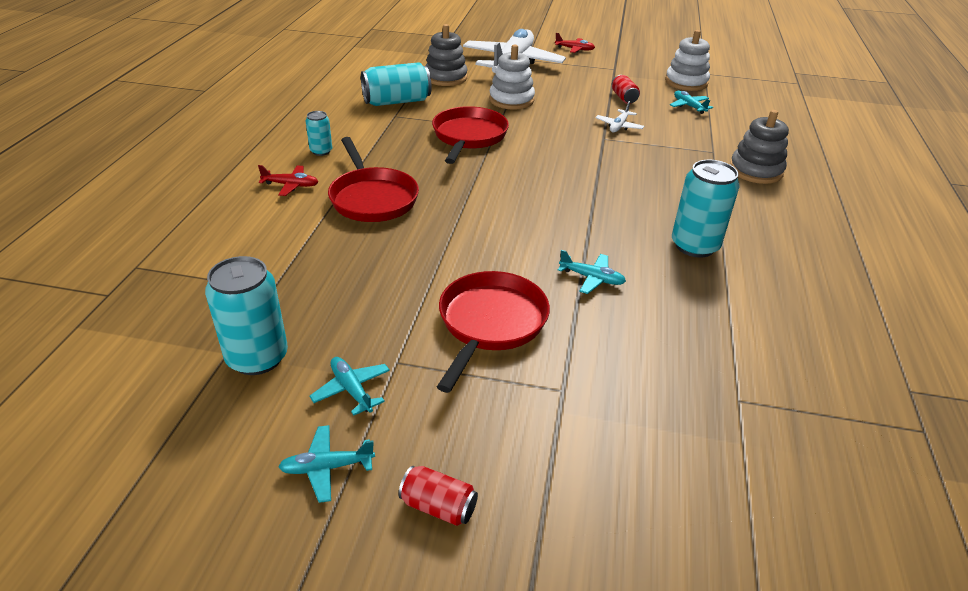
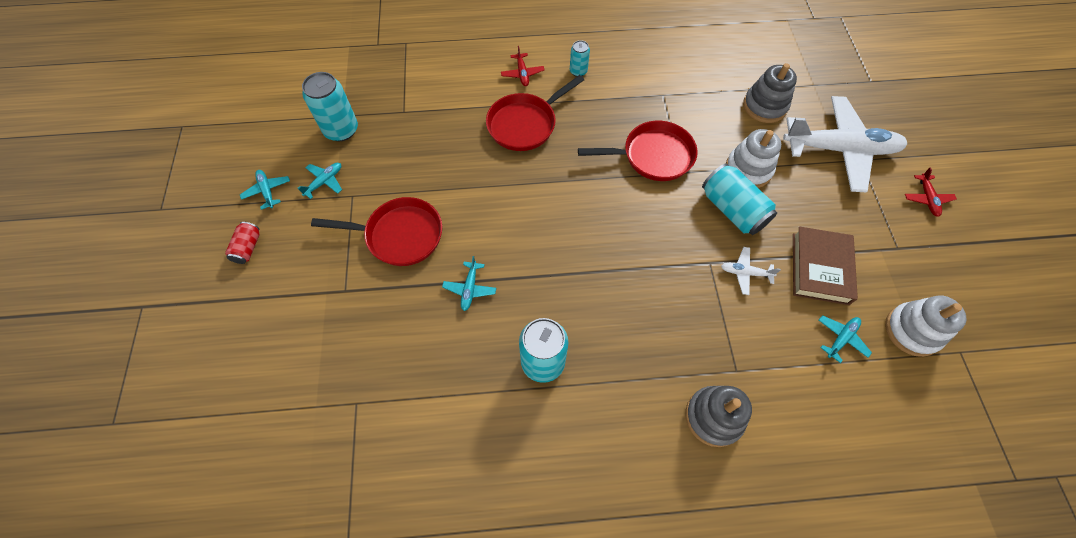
camera: 75 degrees right, 25 degrees up
turquoise can [361,62,431,106] -> turquoise can moved to [702,164,777,235]
red can [612,75,640,104] -> brown book [793,227,858,305]

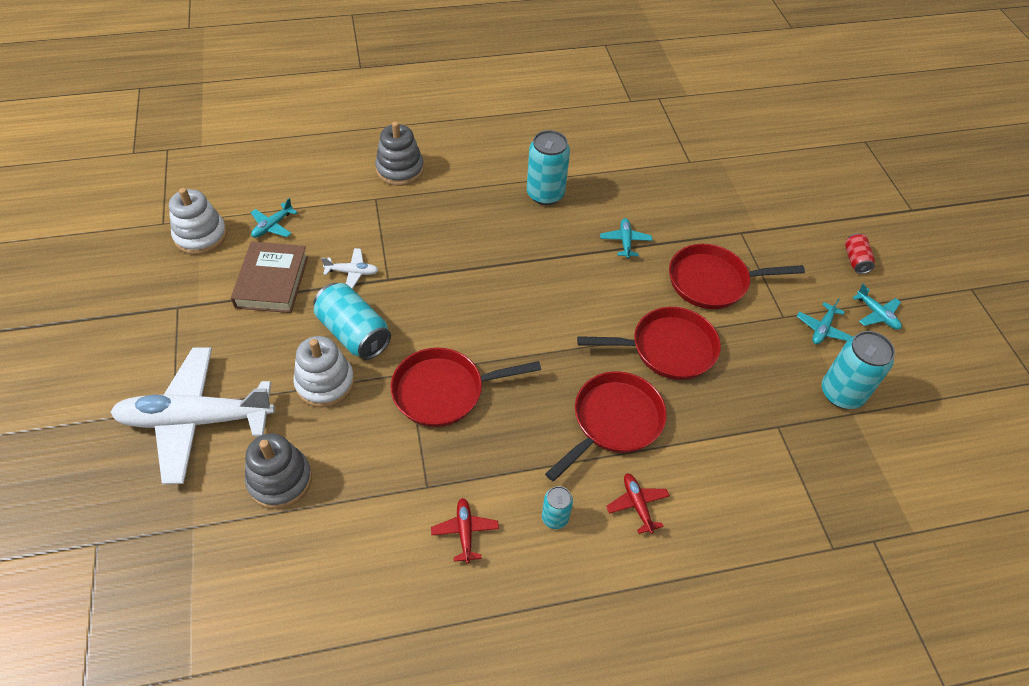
camera: 170 degrees right, 10 degrees down
red plane [905,167,957,217] -> red plane moved to [431,498,499,564]
none -> red pan [577,307,721,380]

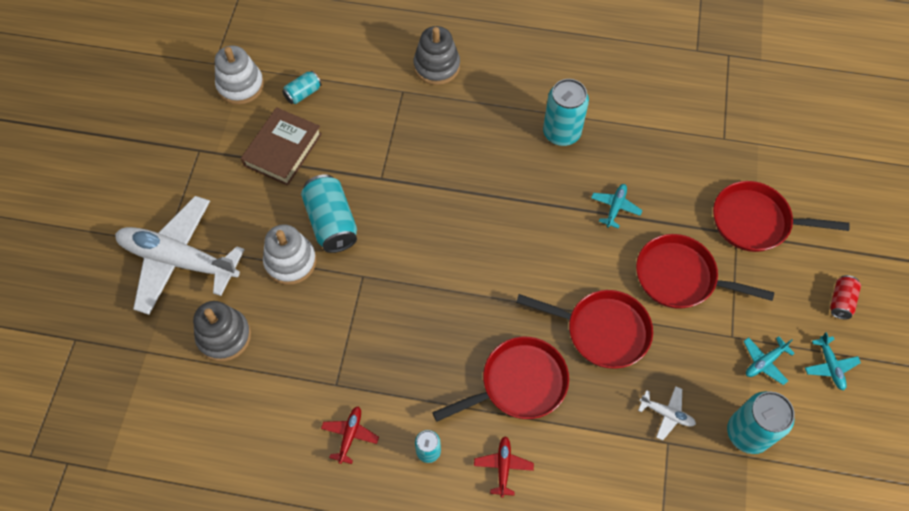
camera: 25 degrees right, 10 degrees up
turquoise plane [251,198,298,238] -> turquoise can [282,71,321,104]
white plane [321,248,379,289] -> white plane moved to [638,386,696,440]
red pan [390,348,541,427] -> red pan moved to [713,181,850,252]

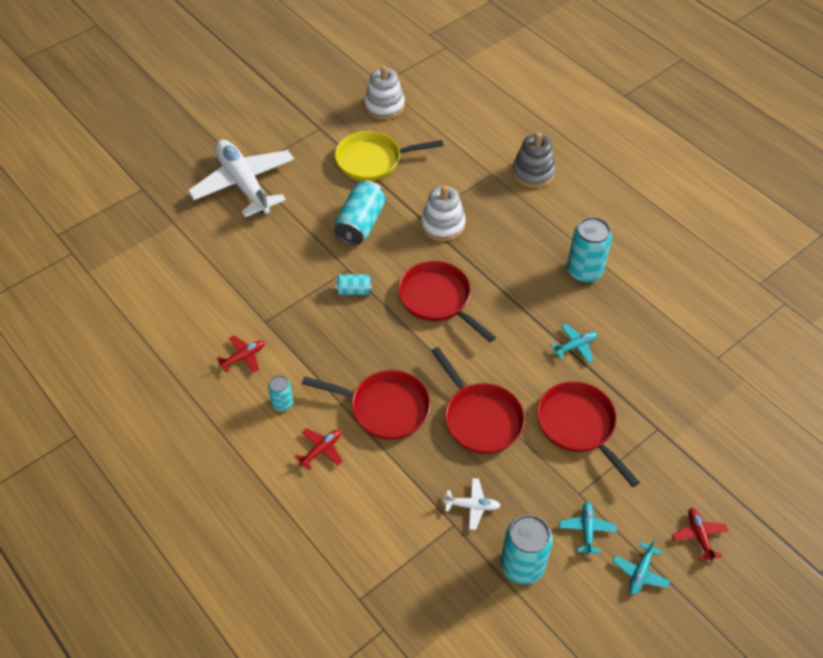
camera: 40 degrees right, 10 degrees down
grey stacking toy [193,301,251,361] -> none
brown book [241,107,322,186] -> yellow pan [335,131,443,181]
white stacking toy [263,224,316,285] -> white stacking toy moved to [421,185,466,241]
turquoise can [282,71,321,104] -> turquoise can moved to [335,275,372,295]
white plane [638,386,696,440] -> white plane turned 60 degrees counterclockwise [444,478,501,530]
red pan [713,181,850,252] -> red pan moved to [398,261,496,342]
turquoise plane [744,336,795,385] -> turquoise plane turned 90 degrees clockwise [560,501,617,556]
red can [830,275,861,319] -> red plane [672,508,729,562]

